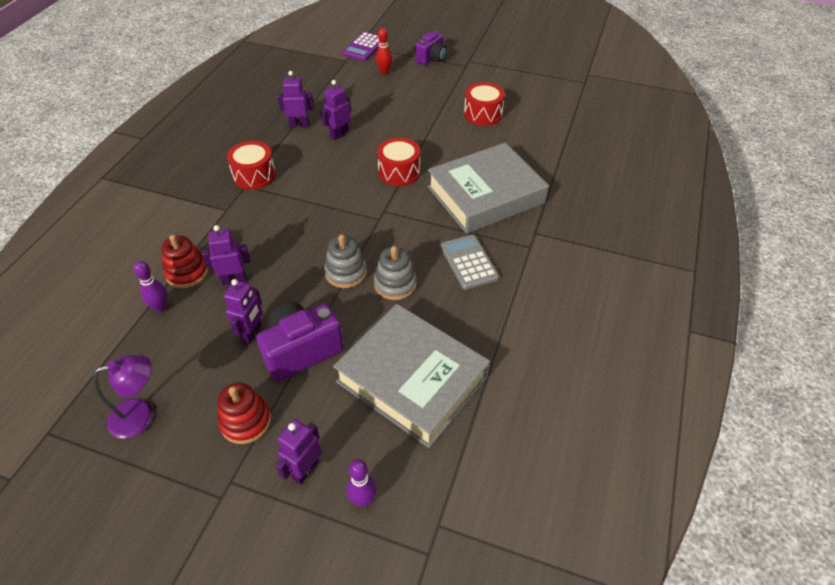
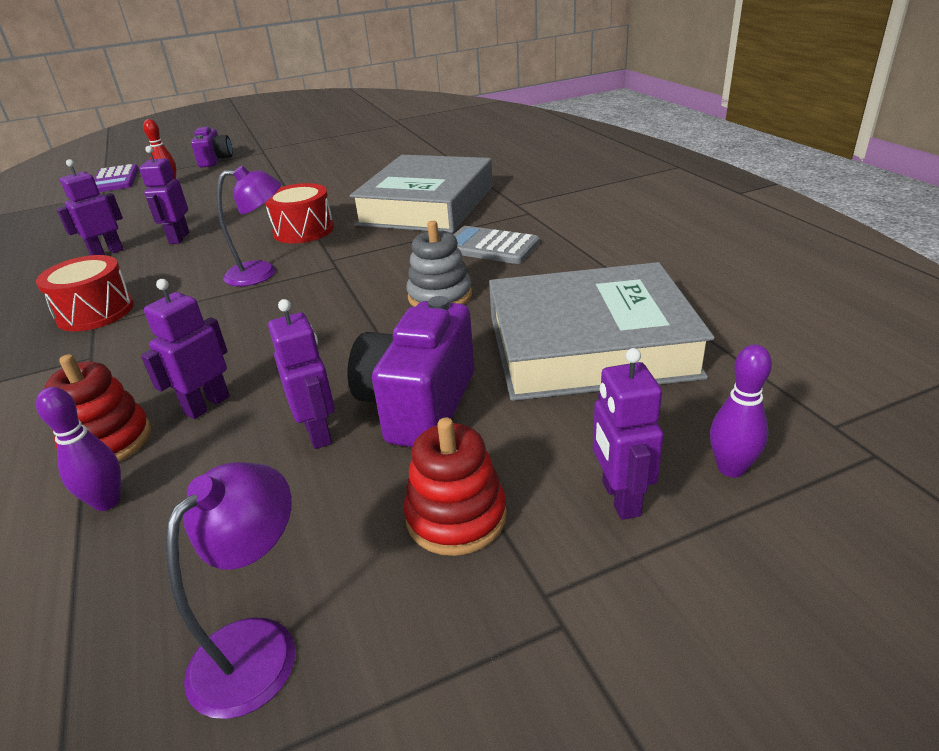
camera: 40 degrees left, 15 degrees down
grey stacking toy [324,235,367,288] -> none
red drum [464,82,505,126] -> none
none -> purple lamp [217,166,281,287]

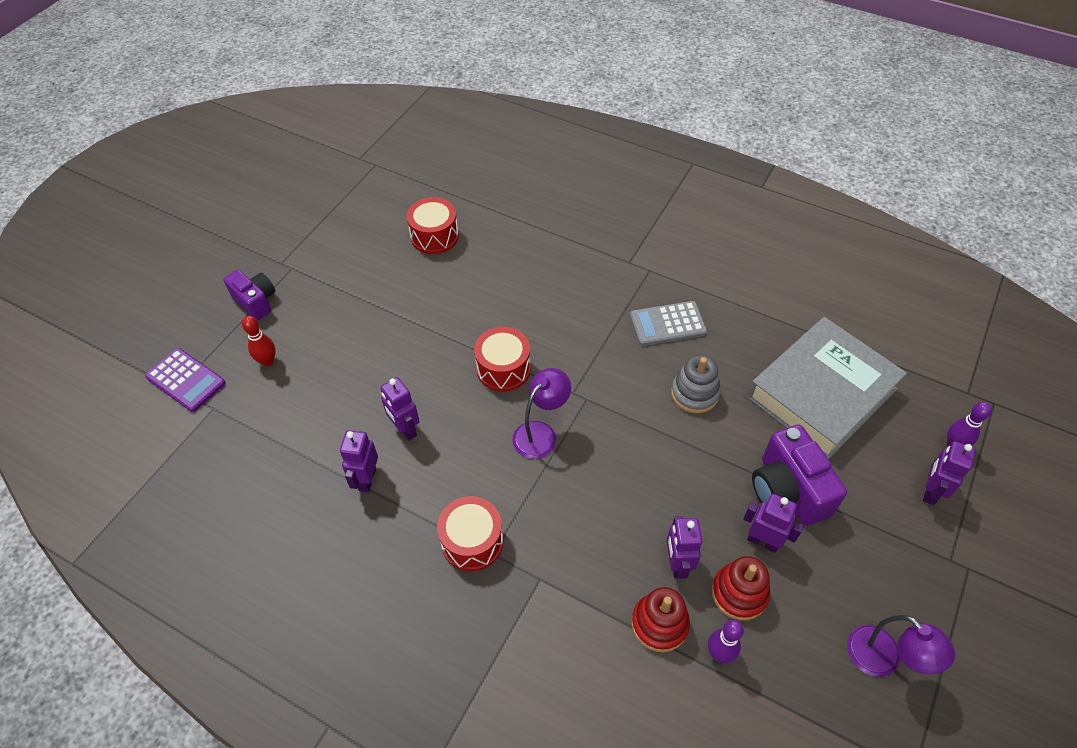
camera: 40 degrees left, 20 degrees up
purple lamp [166,462,295,719] -> purple lamp turned 150 degrees clockwise [847,615,955,677]
grey book [350,155,493,233] -> none
red stacking toy [404,418,507,556] -> red stacking toy moved to [712,556,770,621]
purple robot [593,348,664,520] -> purple robot turned 75 degrees clockwise [923,441,976,505]
none -> red drum [407,197,459,254]

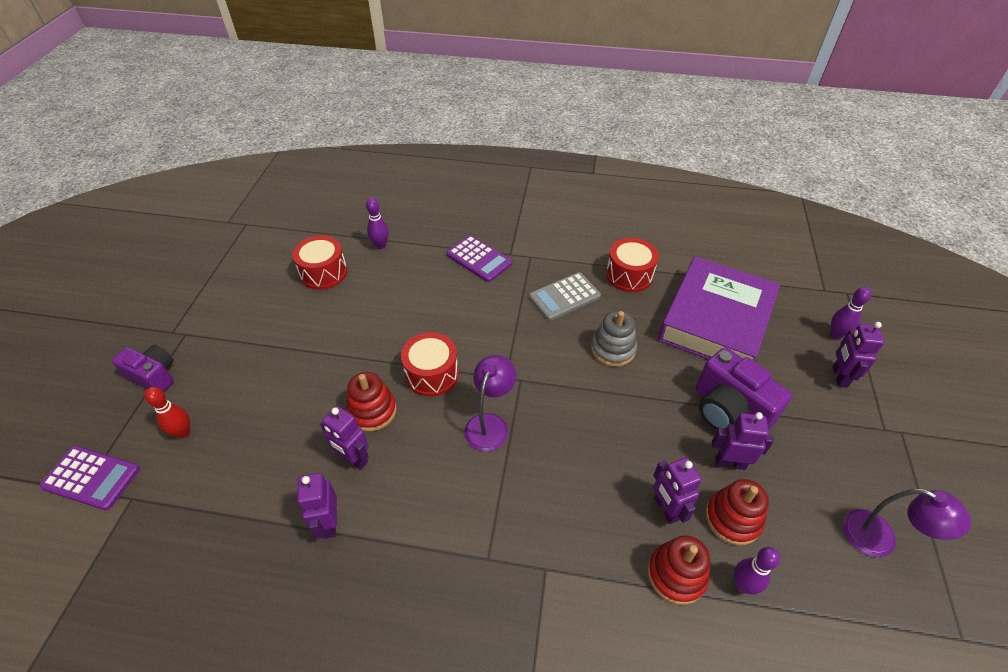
camera: 20 degrees left, 5 degrees down
red drum [437,496,504,571] -> red drum moved to [606,238,659,292]
grey book [747,317,907,459] -> purple book [658,256,780,360]
none -> red stacking toy [346,372,397,431]
none -> purple bowling pin [366,198,389,249]
none -> purple calculator [446,235,512,282]

